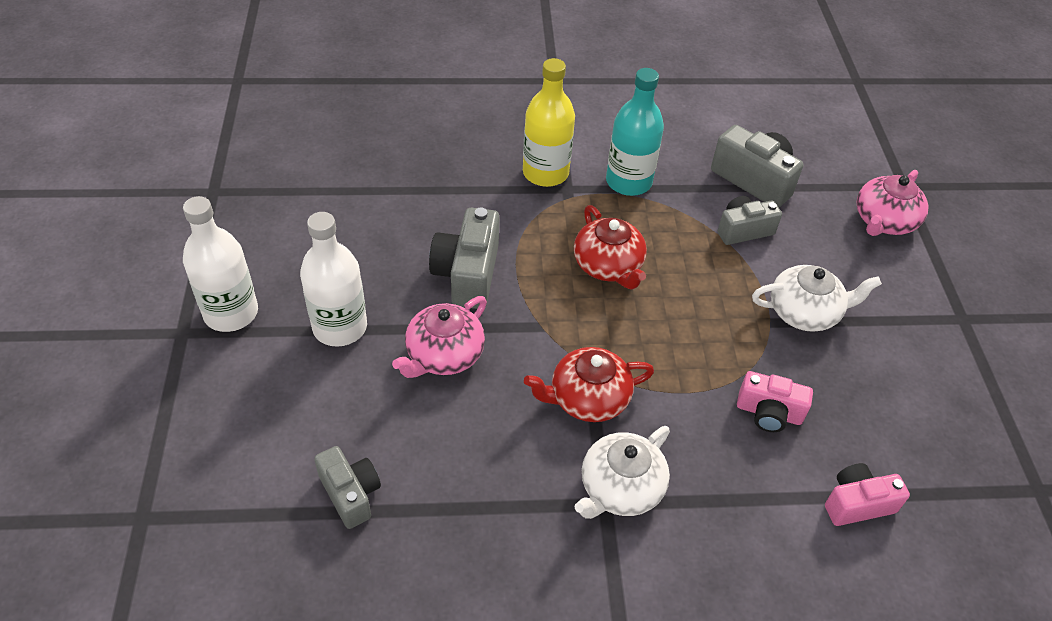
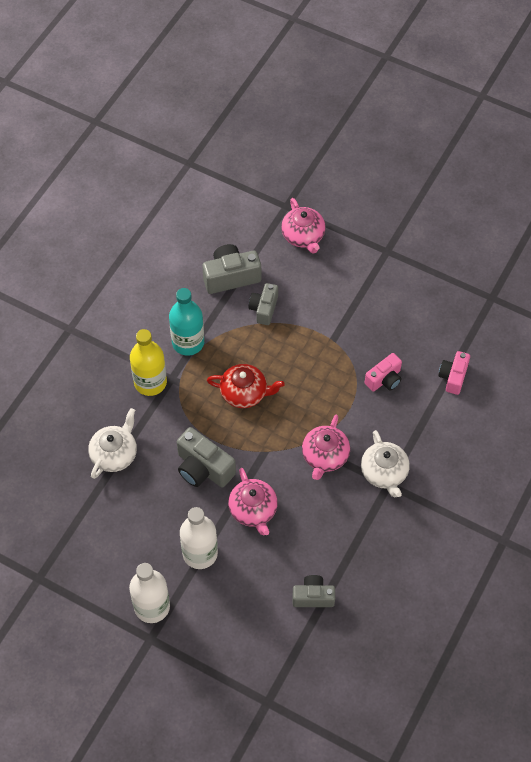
camera: 55 degrees left, 10 degrees up
red teapot [524,347,654,422] -> pink teapot [302,415,350,480]
white teapot [752,265,882,332] -> white teapot moved to [88,408,137,479]

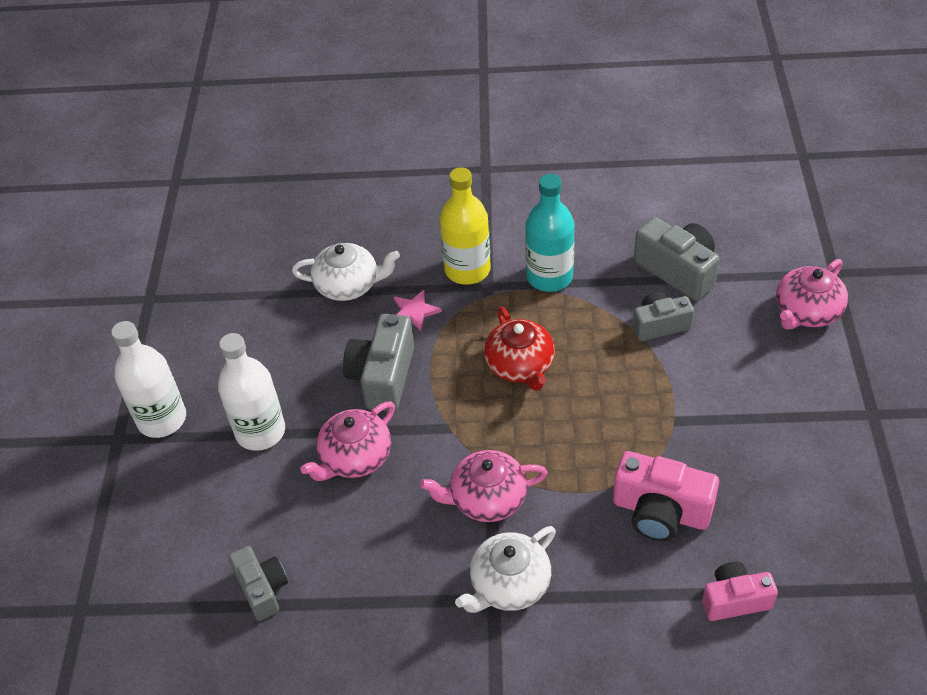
camera: 65 degrees right, 10 degrees down
pink camera [365,353,402,392] -> pink camera [613,451,719,541], size x1.52
none -> pink star [394,290,442,331]

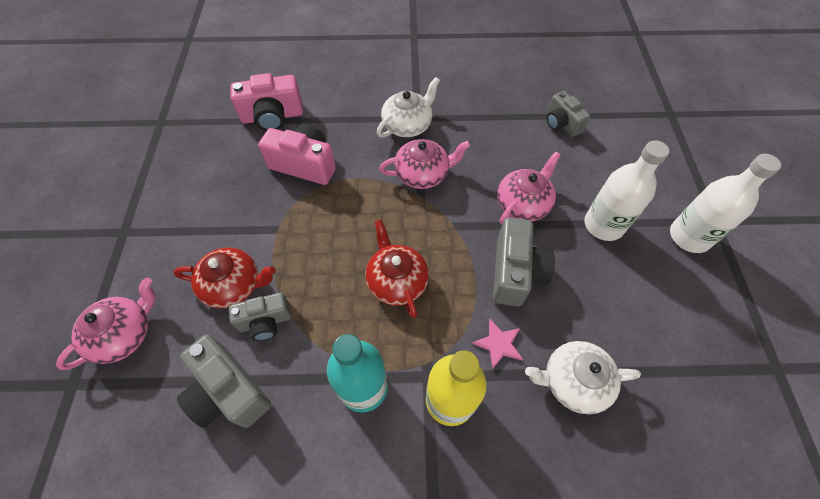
camera: 175 degrees right, 10 degrees up
pink camera [702,562,778,621] -> pink camera [230,73,303,131], size x1.52
none -> red teapot [173,247,276,308]

